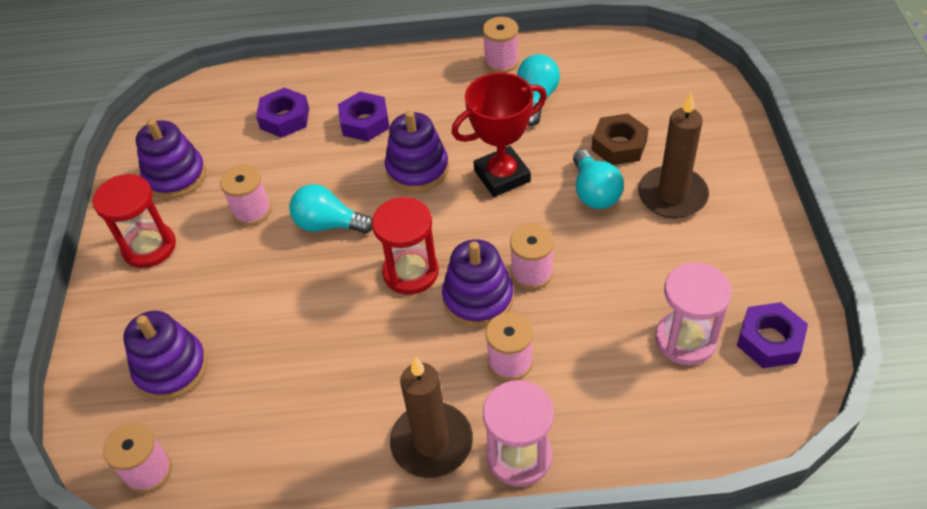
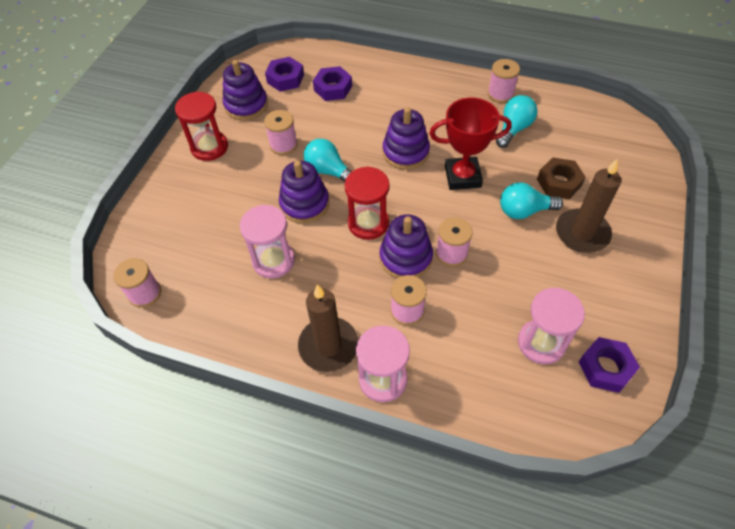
camera: 20 degrees right, 5 degrees up
purple stacking toy [123,311,207,400] -> purple stacking toy moved to [279,161,329,223]
purple nut [338,92,390,141] -> purple nut moved to [265,57,304,92]
turquoise light bulb [573,149,624,209] -> turquoise light bulb turned 75 degrees clockwise [500,182,563,219]
none -> pink hourglass [240,205,295,278]

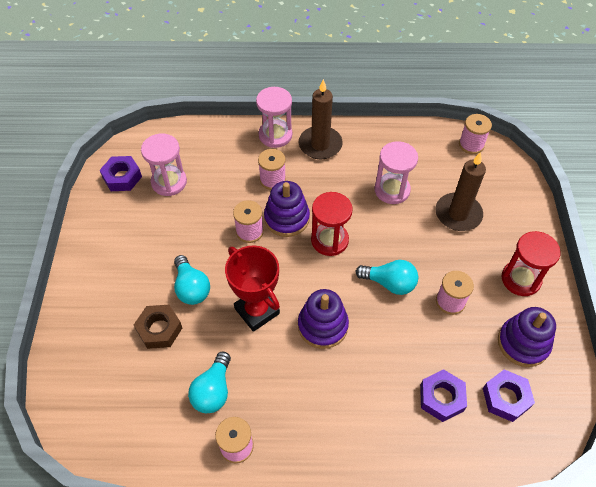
camera: 160 degrees right, 0 degrees up
purple stacking toy [279,161,329,223] -> none
red trophy [429,98,512,190] -> red trophy turned 75 degrees clockwise [225,245,280,332]
turquoise light bulb [500,182,563,219] -> turquoise light bulb turned 90 degrees clockwise [174,255,210,305]
brown candle [556,159,621,253] -> brown candle moved to [435,152,486,231]

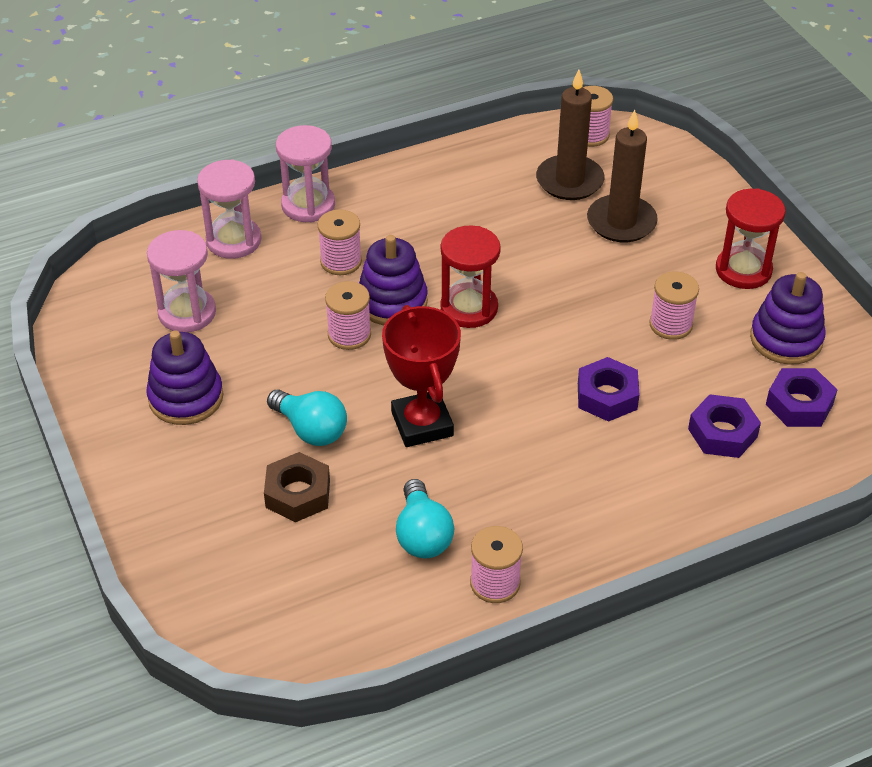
camera: 25 degrees left, 10 degrees down
purple nut [100,156,142,191] -> purple nut moved to [578,357,640,422]
red trophy [225,245,280,332] -> red trophy turned 45 degrees clockwise [382,305,461,447]
purple stacking toy [298,289,349,349] -> purple stacking toy moved to [146,330,223,425]
brown candle [299,79,343,159] -> brown candle moved to [536,70,604,200]
turquoise light bulb [356,260,418,295] -> none
pink hourglass [374,141,418,204] -> pink hourglass moved to [197,159,261,259]

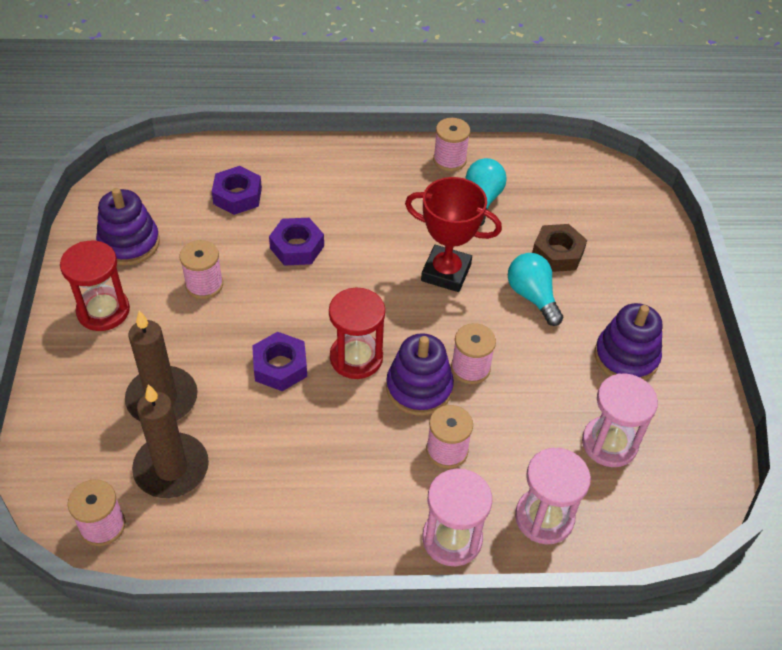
camera: 160 degrees left, 5 degrees up
red trophy [382,305,461,447] -> red trophy turned 75 degrees counterclockwise [405,177,502,292]
purple nut [766,368,837,427] -> purple nut moved to [252,332,307,391]

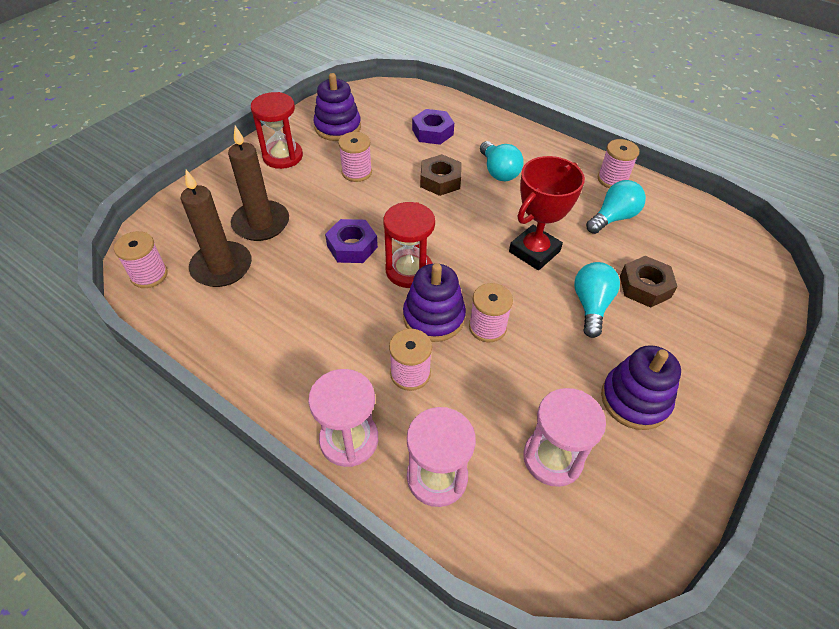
camera: 40 degrees right, 0 degrees up
purple nut [269,218,324,266] -> brown nut [420,154,462,196]
red trophy [405,177,502,292] -> red trophy turned 75 degrees clockwise [509,156,585,270]
none -> turquoise light bulb [480,141,524,181]

